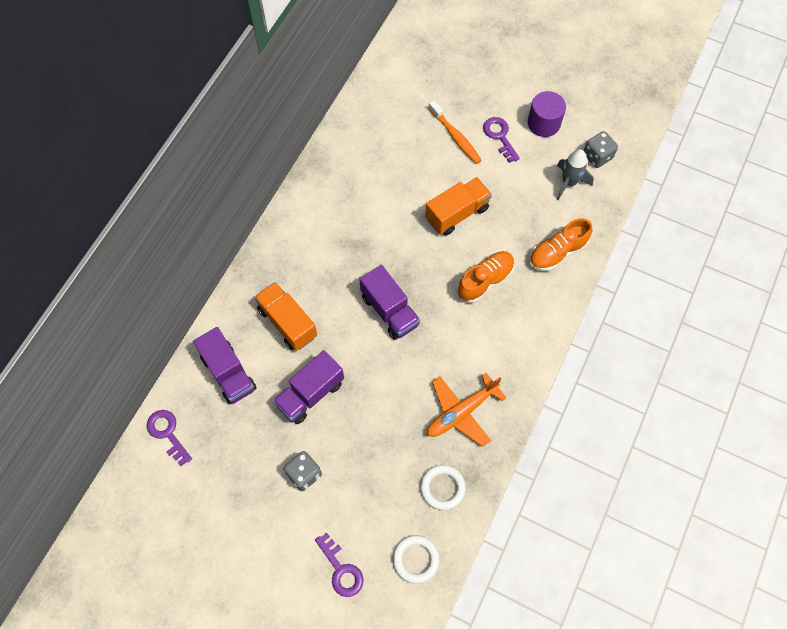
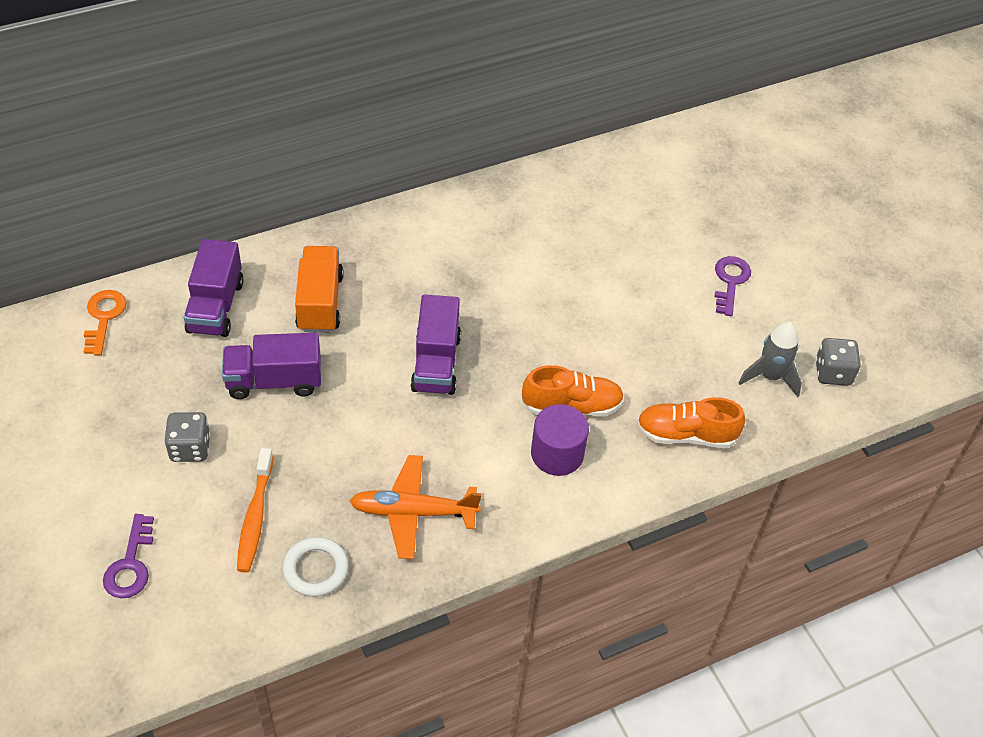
camera: 35 degrees right, 15 degrees down
purple key [147,410,192,466] -> orange key [84,290,127,355]
white ring [393,535,439,584] -> none
orange truck [425,177,492,236] -> none
orange toothbrush [429,100,482,164] -> orange toothbrush moved to [237,448,273,573]
purple cylinder [528,91,566,137] -> purple cylinder moved to [531,404,589,476]

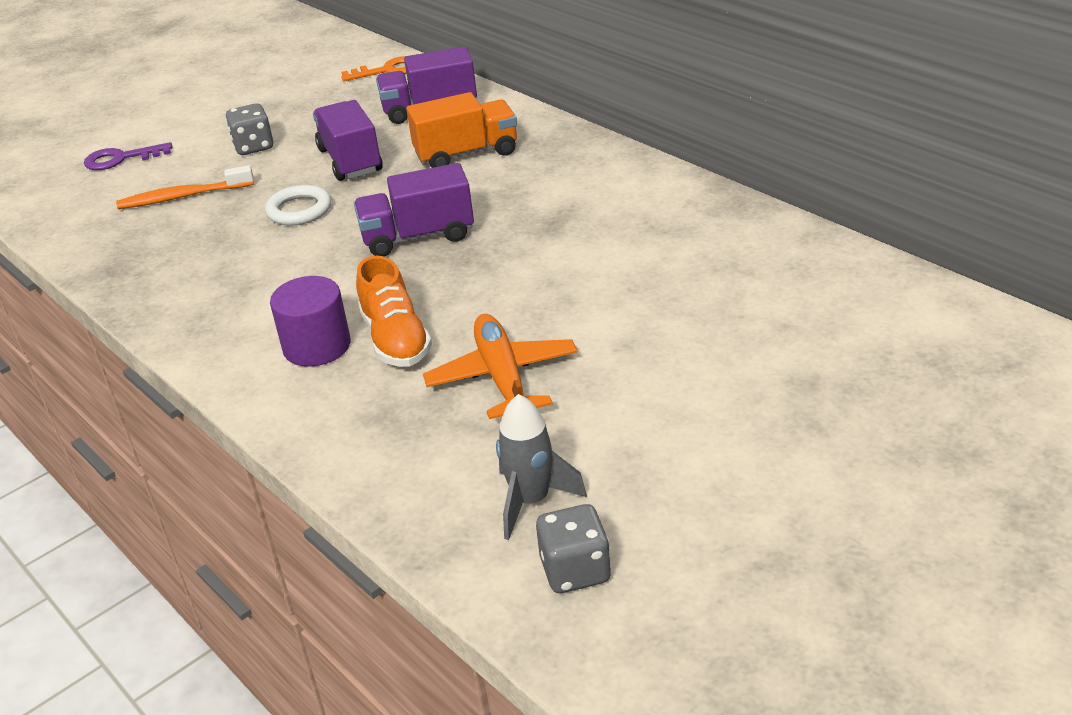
camera: 80 degrees right, 15 degrees down
white ring [283,537,349,597] -> white ring moved to [265,185,331,226]
orange plane [350,455,482,559] -> orange plane moved to [423,314,578,419]
orange shoe [637,397,745,448] -> none
purple key [714,256,751,316] -> none

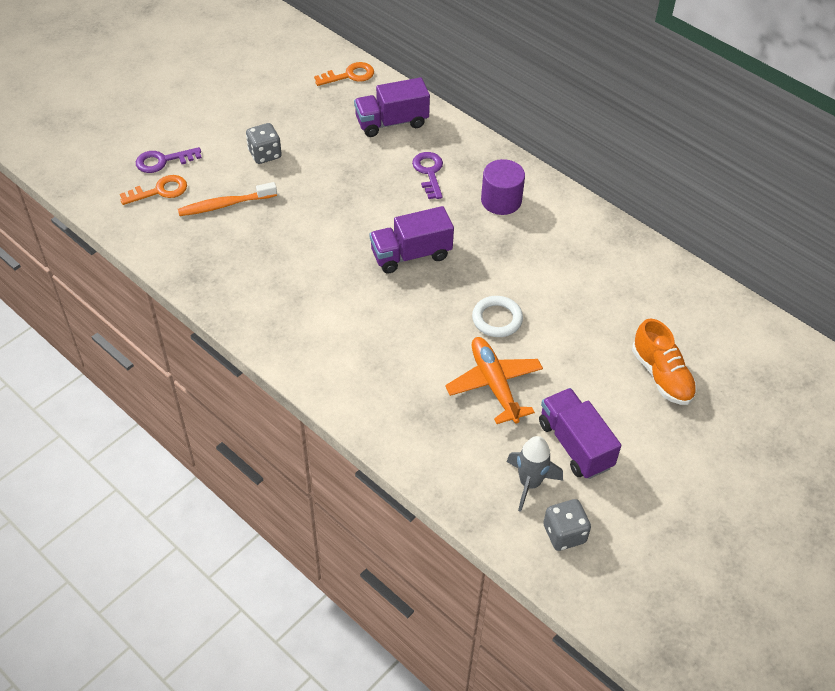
camera: 10 degrees left, 15 degrees up
white ring [265,185,331,226] -> white ring moved to [472,296,523,337]
purple cylinder [270,276,350,367] -> purple cylinder moved to [481,159,525,215]
purple truck [313,100,383,181] -> purple truck moved to [539,388,621,479]
orange shoe [356,256,432,367] -> orange shoe moved to [632,318,697,405]
orange truck [406,92,517,168] -> purple key [412,152,443,199]
none -> orange key [120,175,187,205]

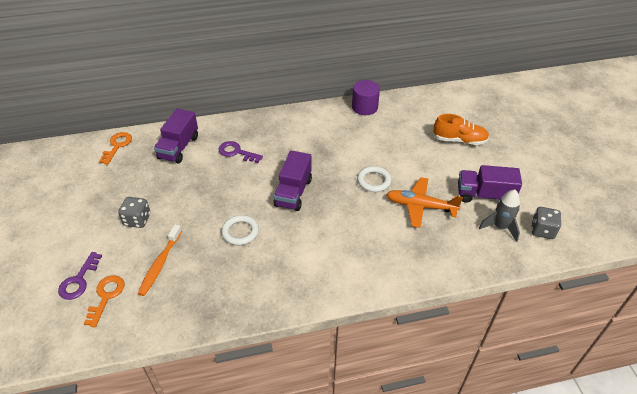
camera: 55 degrees left, 5 degrees down
purple cylinder [481,159,525,215] -> purple cylinder moved to [352,80,380,115]
none -> white ring [221,215,259,245]

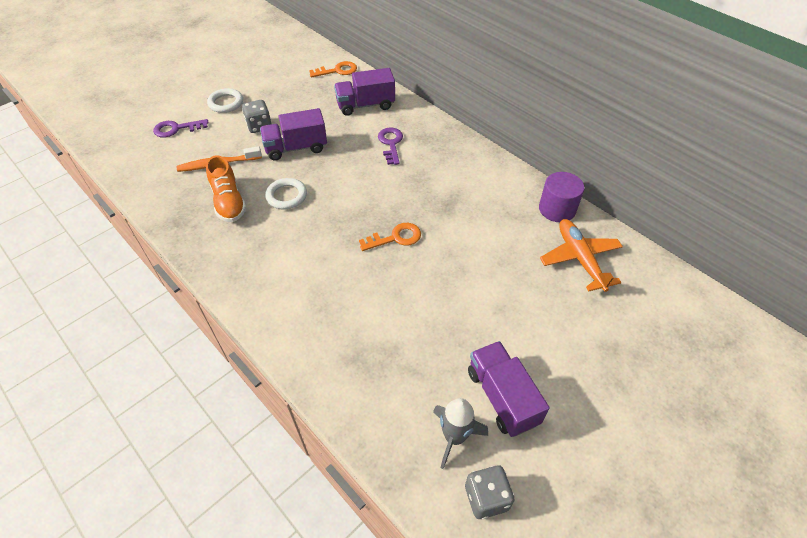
camera: 60 degrees right, 5 degrees up
orange key [83,275,124,327] -> orange key moved to [359,223,421,251]
purple truck [274,150,312,211] -> purple truck moved to [260,108,327,161]
white ring [357,166,391,192] -> white ring moved to [207,88,243,113]
orange plane [386,177,463,228] -> orange plane moved to [540,219,623,292]
orange shoe [433,114,489,145] -> orange shoe moved to [206,155,247,222]

